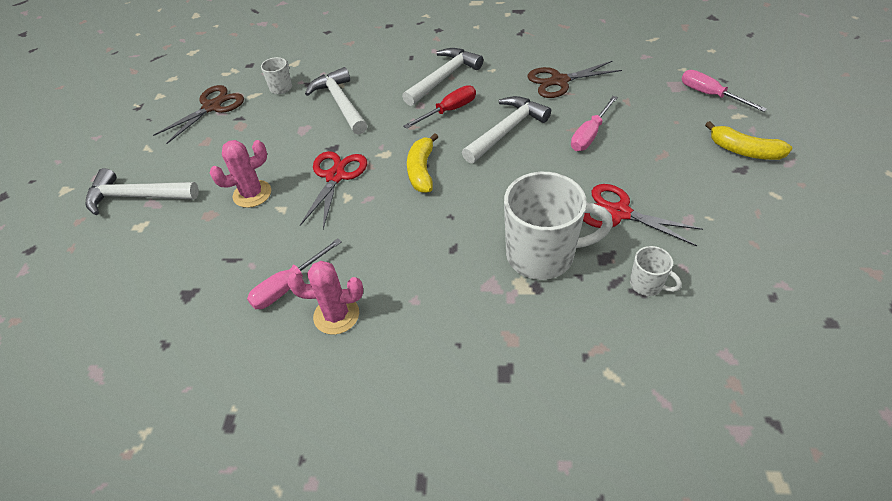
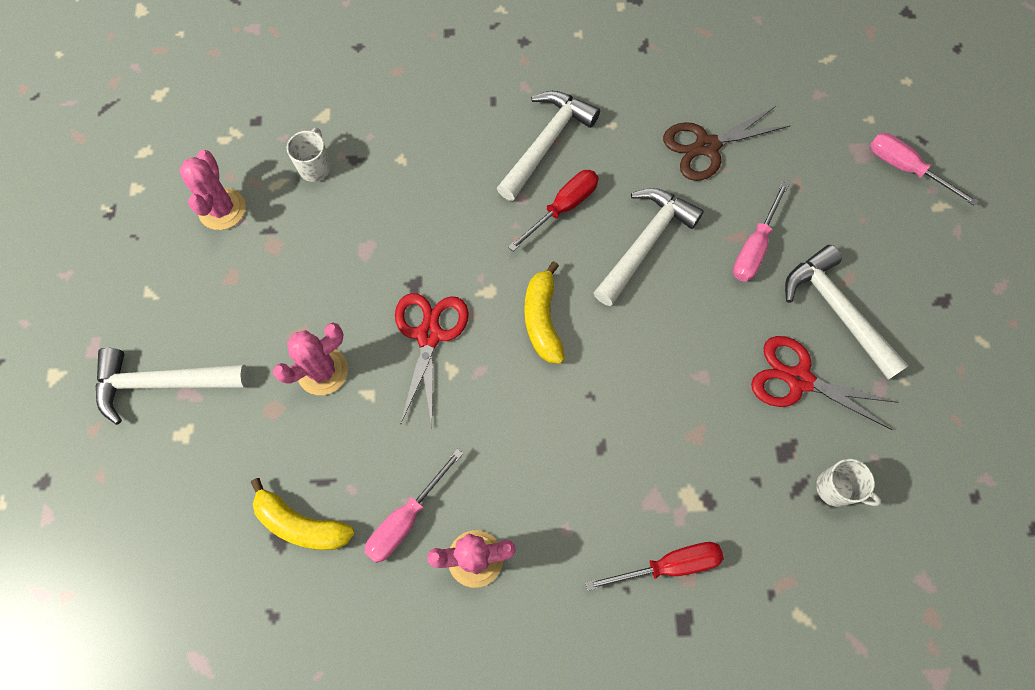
camera: 10 degrees left, 20 degrees up
brown scissors [153,85,244,144] -> pink cactus [179,150,246,230]
white hammer [305,67,367,135] -> white hammer moved to [785,245,909,380]
white mug [504,172,613,280] -> none
yellow banana [705,121,792,160] -> yellow banana moved to [251,478,355,550]
none -> red screwdriver [585,542,724,591]

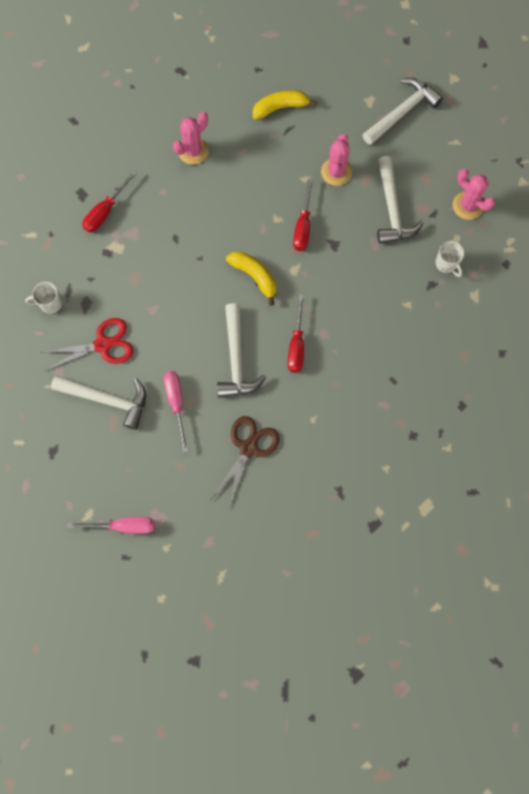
camera: 140 degrees right, 5 degrees up
pink screwdriver [364,449,463,563] -> none
red scissors [395,293,469,427] -> red screwdriver [293,178,313,251]
white hammer [497,91,600,201] -> white hammer moved to [377,156,423,244]

